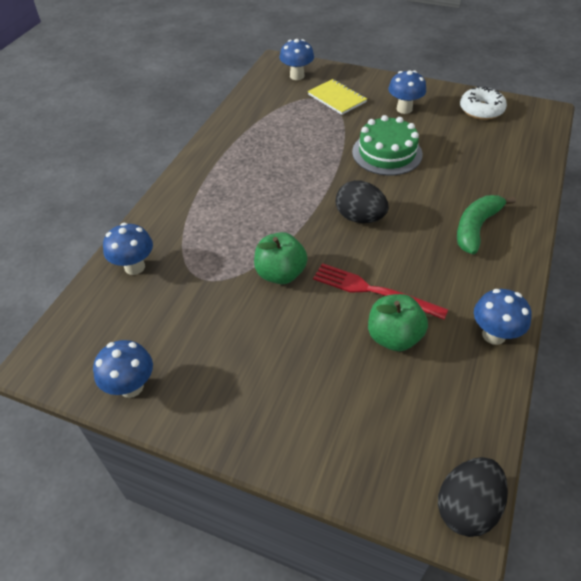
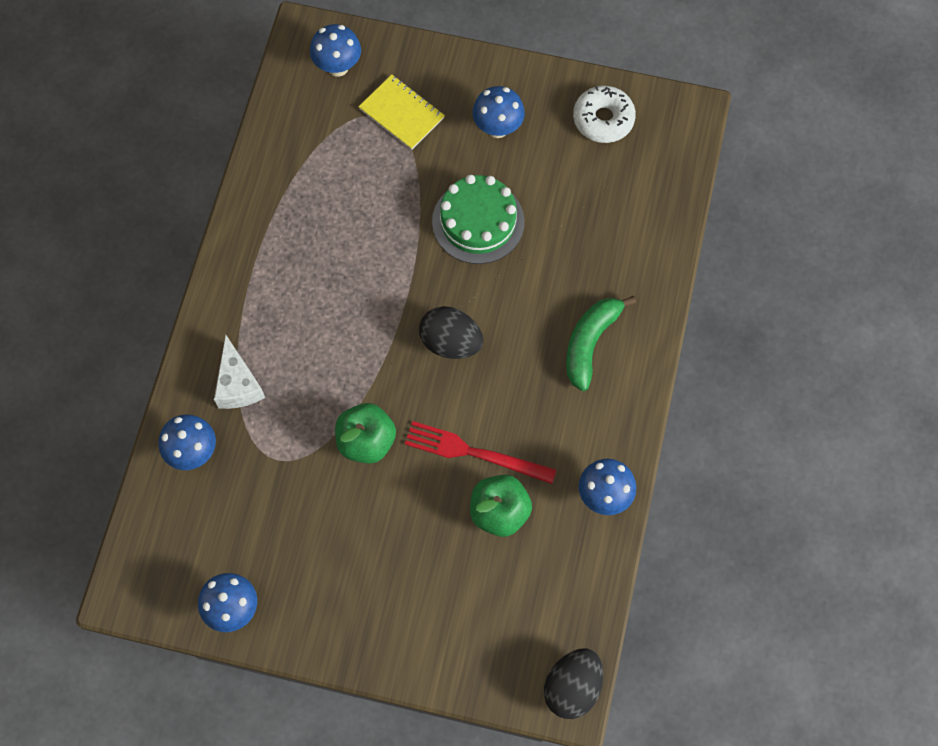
camera: 10 degrees left, 20 degrees up
none -> white cheese [214,335,265,409]

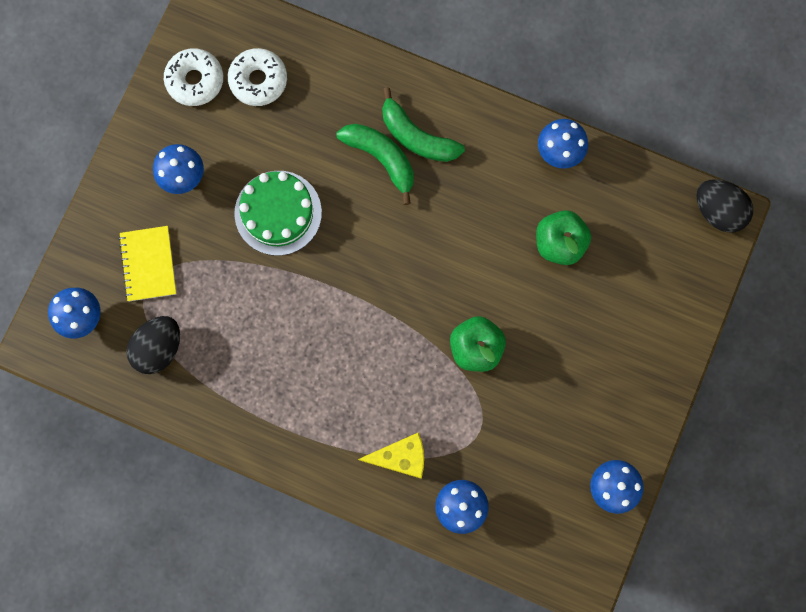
camera: 80 degrees left, 10 degrees up
white cheese [214,335,265,409] -> yellow cheese [358,432,424,479]
yellow notebook [359,74,445,150] -> yellow notebook turned 60 degrees counterclockwise [119,226,176,301]
red fork [405,421,556,484] -> none
black egg [419,306,484,359] -> black egg moved to [126,316,180,374]
none -> white donut [228,48,287,106]
none -> green banana [336,124,414,205]

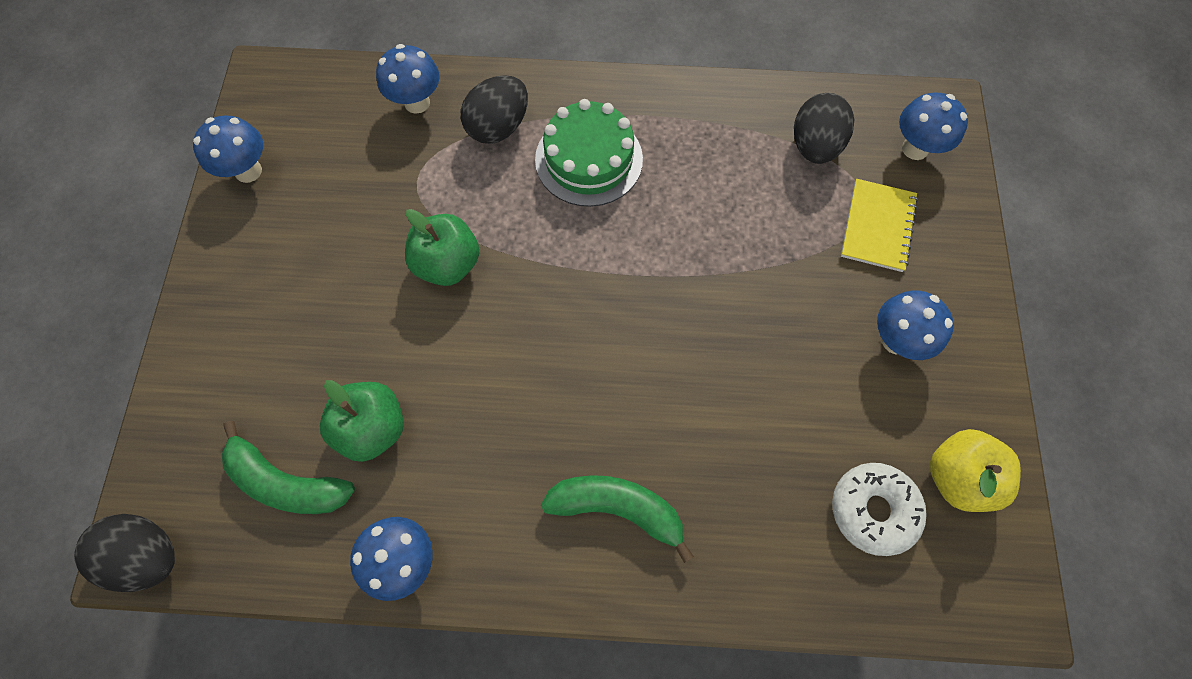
camera: 160 degrees right, 10 degrees down
yellow notebook [119,226,176,301] -> yellow notebook turned 45 degrees clockwise [841,179,918,272]
white donut [164,48,223,106] -> yellow apple [930,429,1021,512]
green cake [234,171,322,256] -> green cake moved to [535,99,643,207]
green banana [336,124,414,205] -> green banana moved to [222,421,355,514]
yellow cheese [358,432,424,479] -> black egg [461,75,528,144]

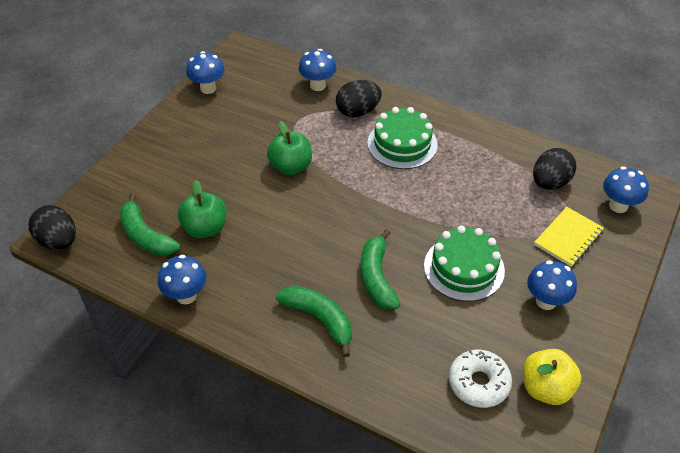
camera: 25 degrees right, 20 degrees down
none -> green banana [360,229,400,309]
none -> green cake [424,225,505,302]

